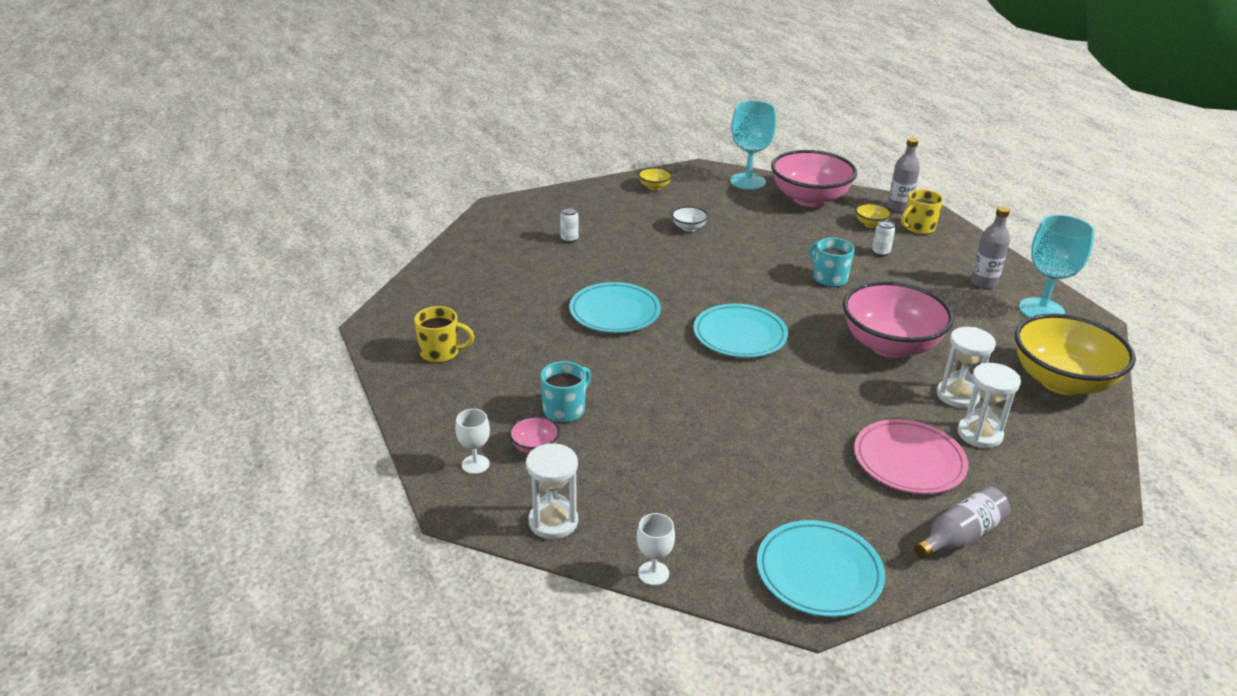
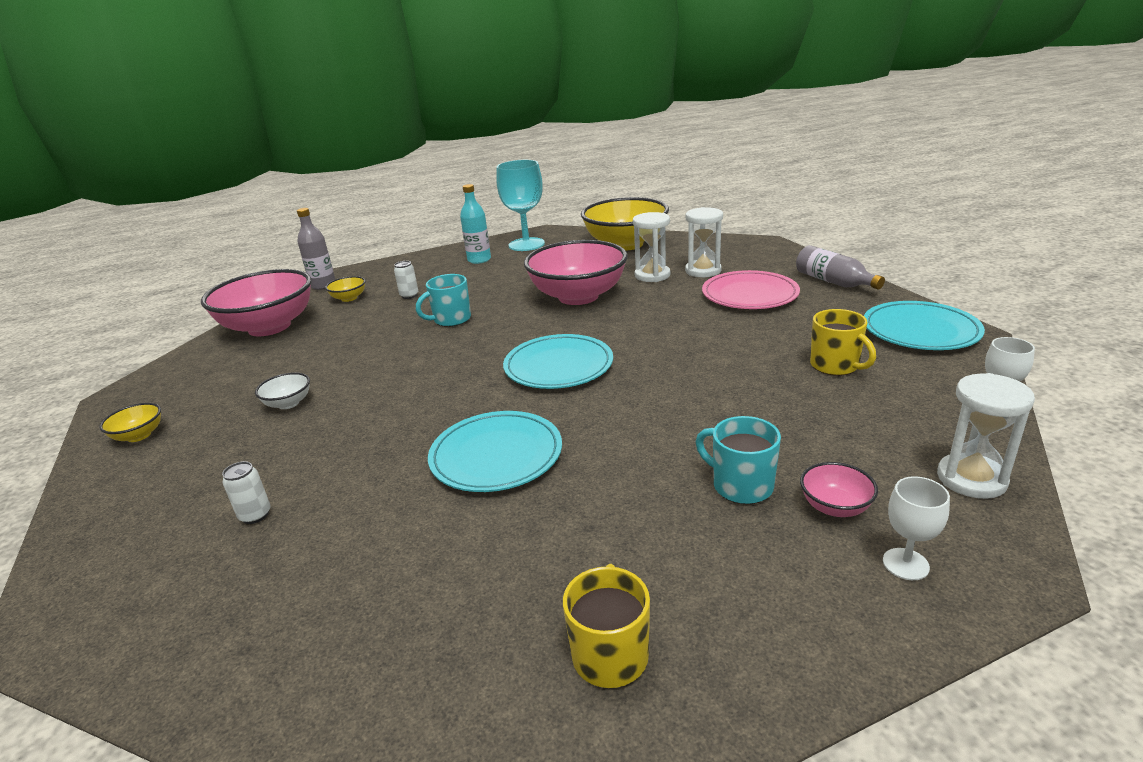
camera: 85 degrees left, 5 degrees down
turquoise goblet [730,100,776,190] -> none
yellow mug [901,189,943,234] -> yellow mug moved to [810,309,876,376]
grey bottle [971,206,1010,289] -> turquoise bottle [460,184,491,264]

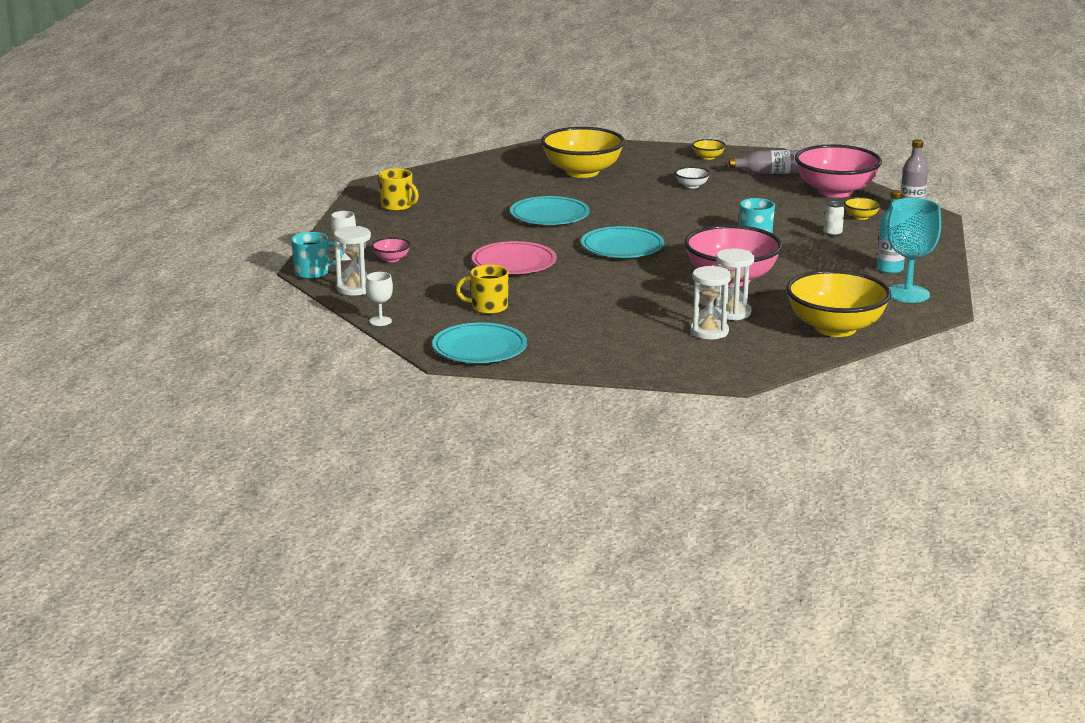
camera: 120 degrees right, 5 degrees down
white can [222,461,271,524] -> yellow bowl [541,127,625,178]
turquoise mug [696,416,781,504] -> turquoise mug moved to [291,232,343,279]
pink plate [702,270,800,309] -> pink plate moved to [472,241,557,274]
grey bottle [796,245,885,289] -> grey bottle moved to [729,150,800,174]

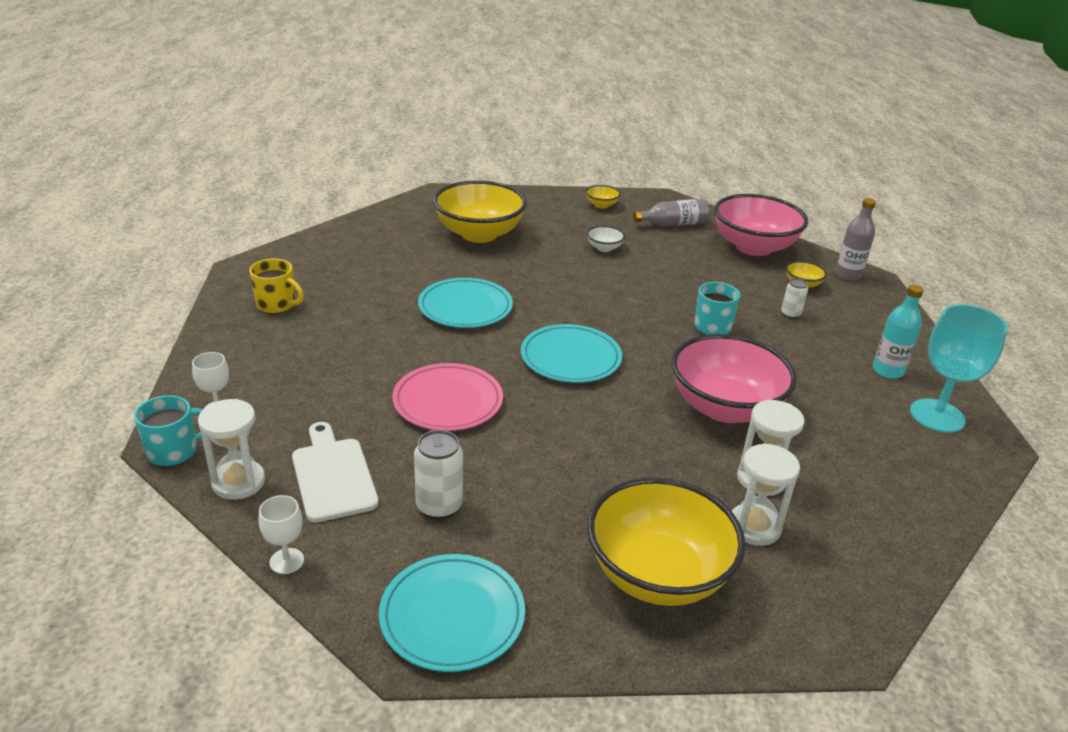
camera: 15 degrees left, 10 degrees up
pink bowl [372,238,411,262] -> none
yellow mug [456,265,509,314] -> white can [414,430,463,520]
yellow bowl [786,270,891,337] -> yellow bowl moved to [587,478,746,606]
none -> white cutting board [292,422,379,523]

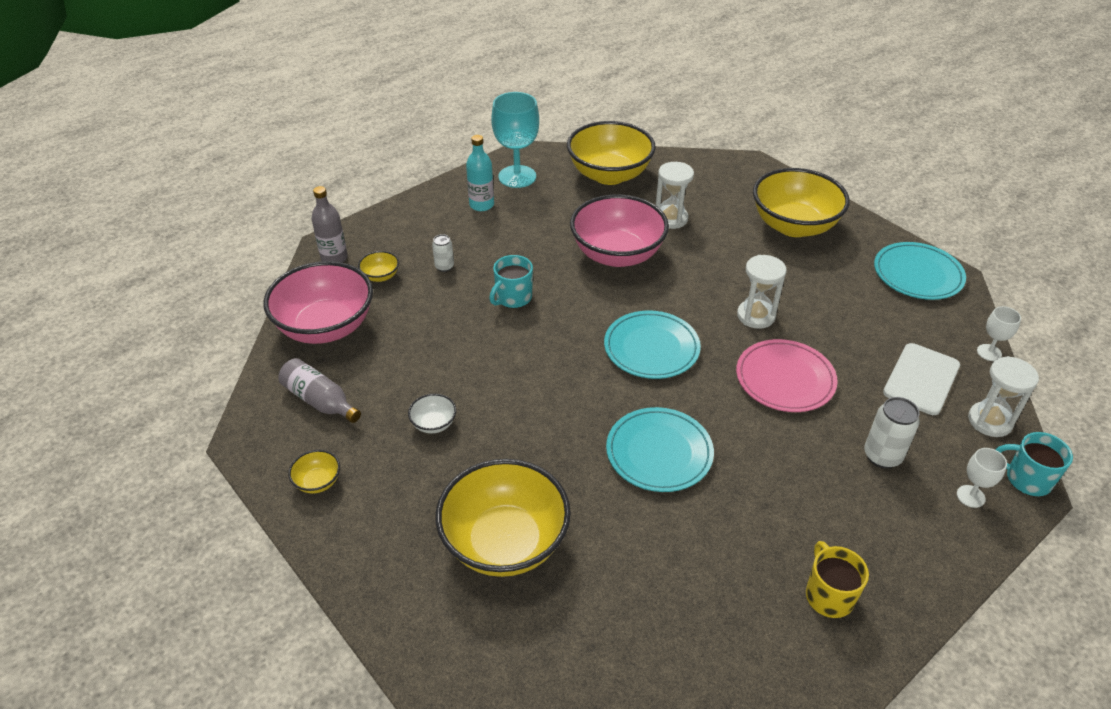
camera: 125 degrees left, 10 degrees up
white can [414,430,463,520] -> white can moved to [864,397,920,468]
white hourglass [732,443,800,546] -> white hourglass moved to [737,255,786,329]
none -> yellow bowl [567,121,656,185]

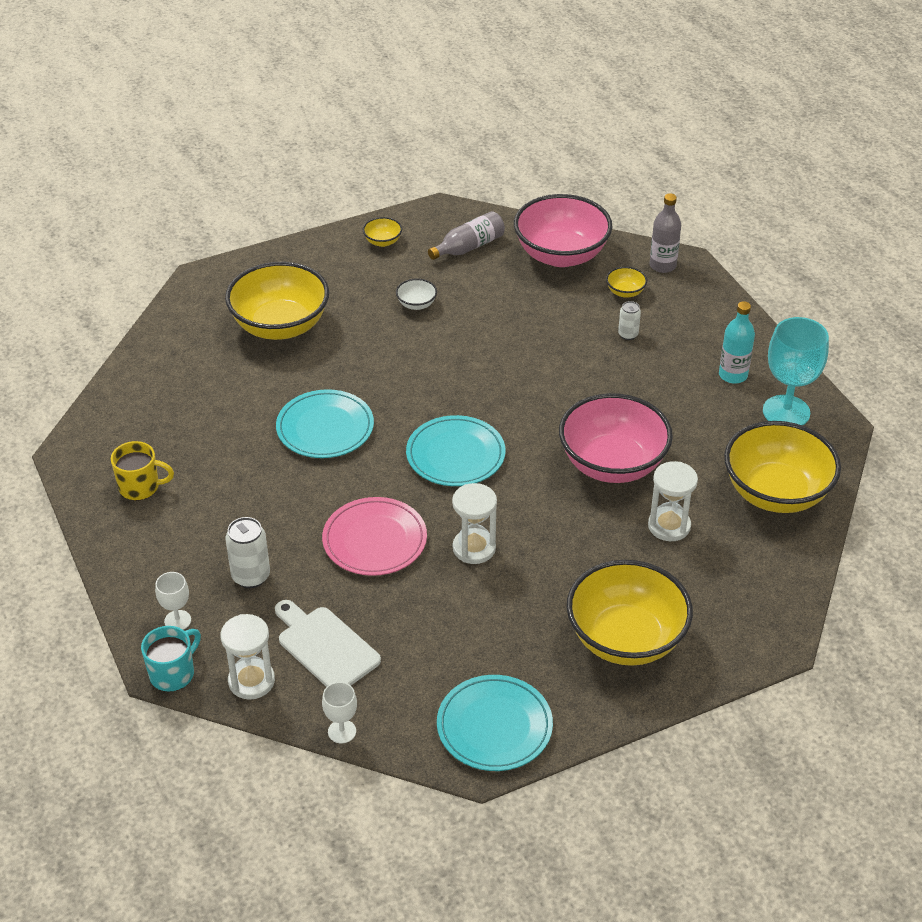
camera: 105 degrees right, 0 degrees up
turquoise mug [489,255,533,308] -> none

